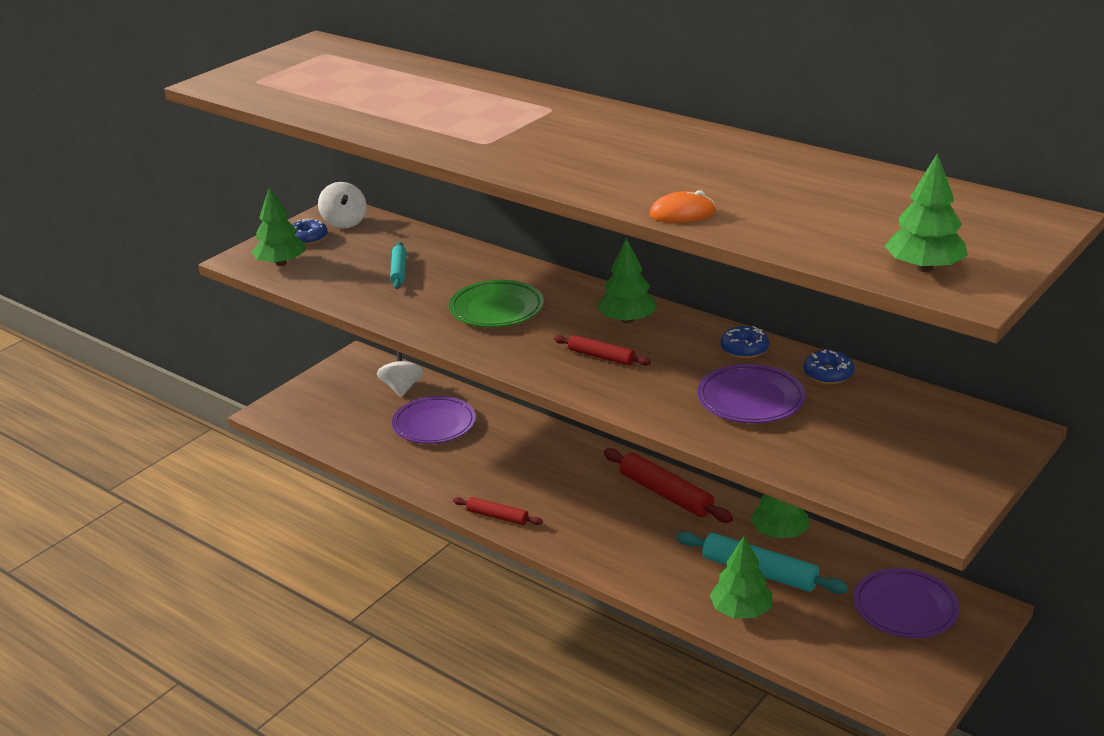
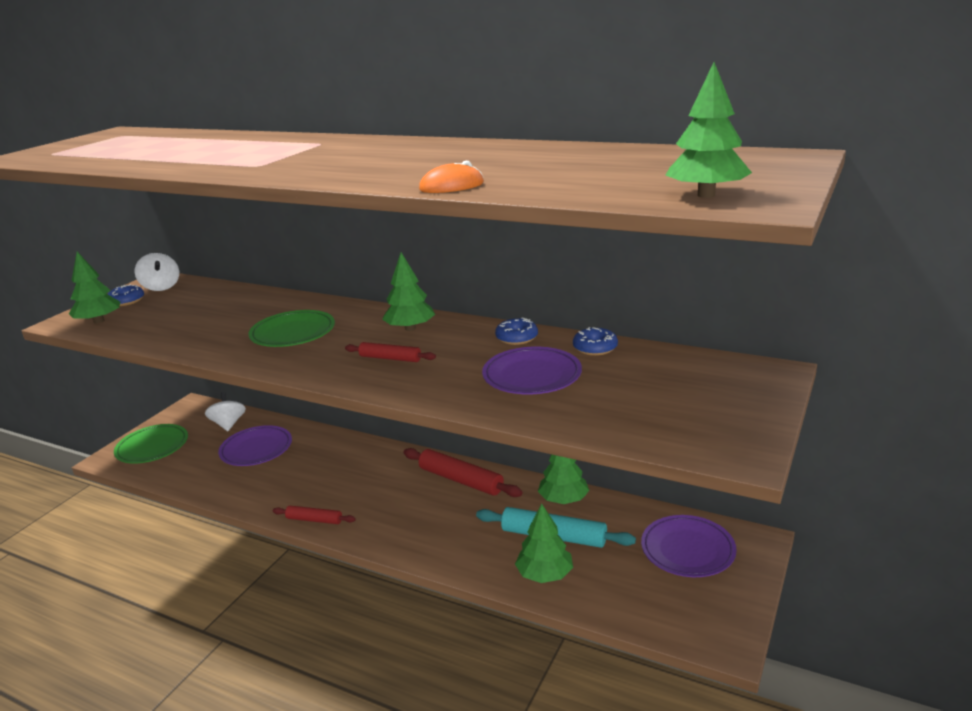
camera: 10 degrees left, 5 degrees down
turquoise rolling pin [390,242,406,289] -> none
none -> green plate [114,424,188,464]

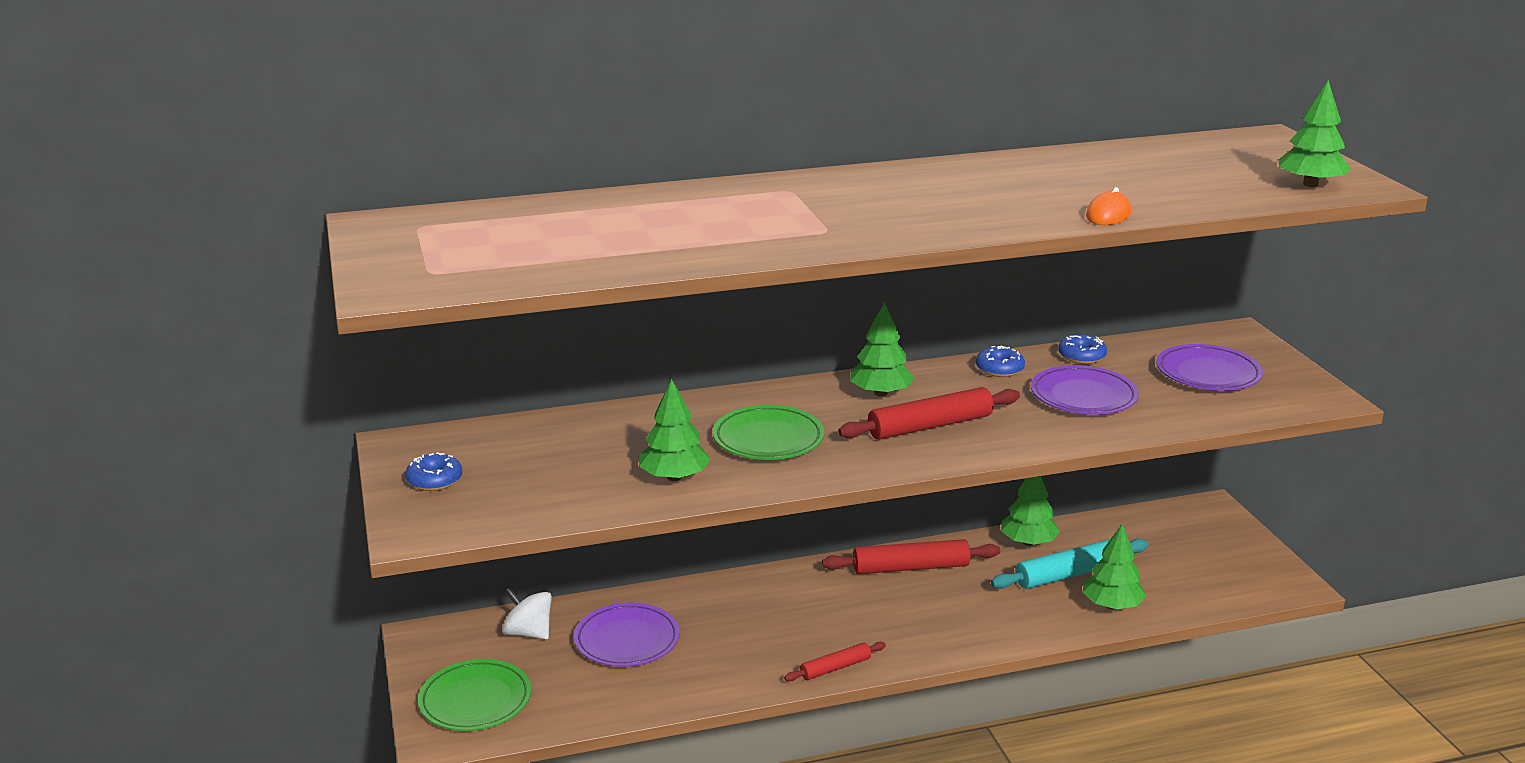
camera: 45 degrees left, 0 degrees up
green tree [69,252,120,323] -> green tree moved to [639,379,711,481]
white spinning top [135,253,179,291] -> none
red rolling pin [345,342,436,362] -> red rolling pin [838,387,1020,440], size x1.71
purple plate [641,515,737,577] -> purple plate moved to [1156,344,1263,391]

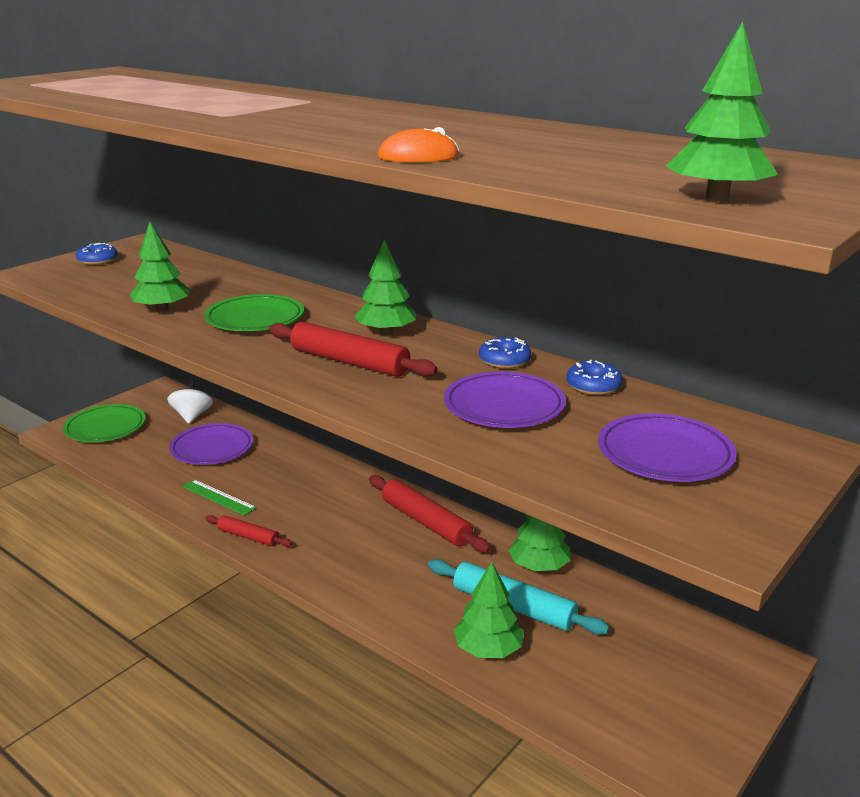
camera: 55 degrees right, 0 degrees up
none -> green ruler [182,479,257,516]

